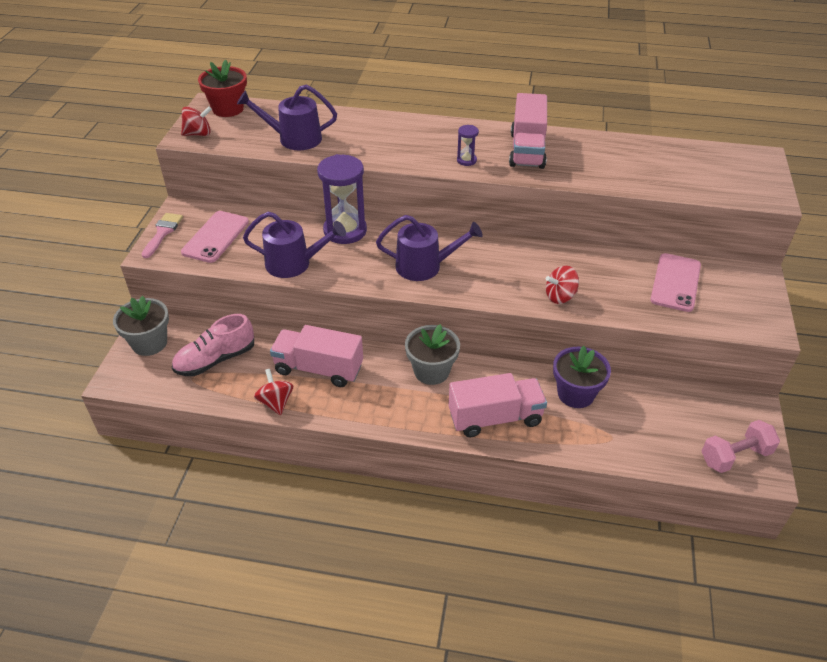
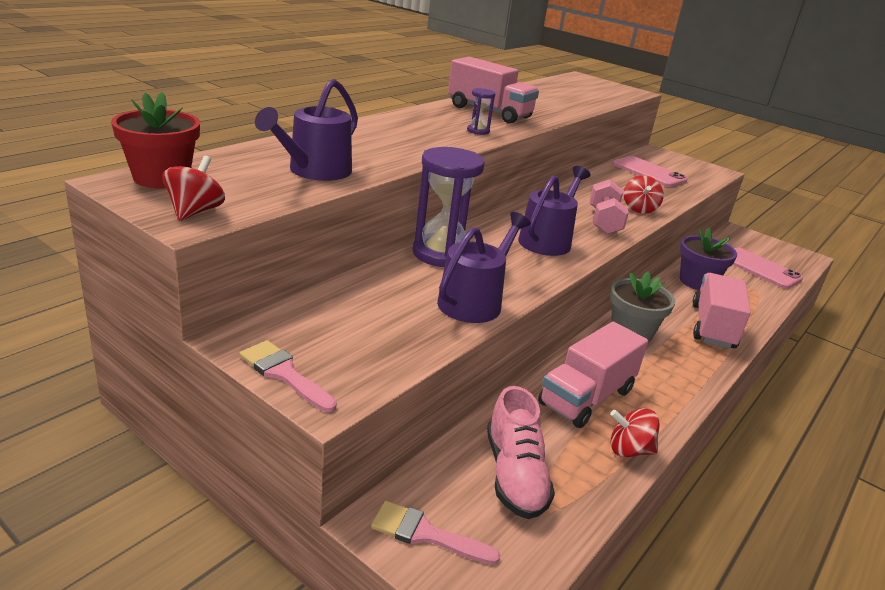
camera: 65 degrees left, 15 degrees down
grey flower pot [113,296,169,356] -> pink brush [371,501,500,565]
pink phone [181,211,249,263] -> pink phone moved to [733,247,803,289]
pink dumbbell [701,420,780,473] -> pink dumbbell moved to [590,179,629,234]

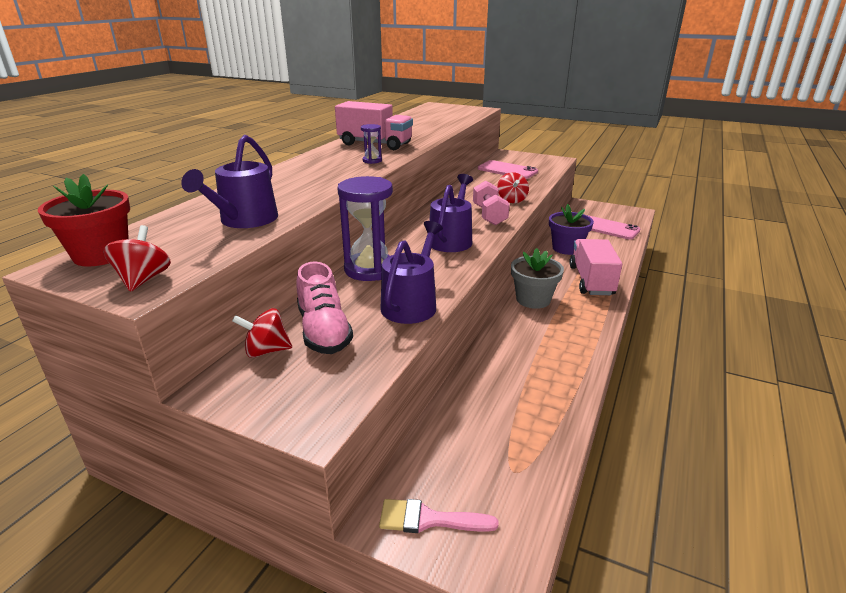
camera: 10 degrees left, 0 degrees up
pink brush [239,340,337,412] -> none
pink shoe [487,386,555,519] -> pink shoe moved to [296,261,353,354]
pink truck [538,322,648,428] -> none
red spinning top [610,408,660,458] -> red spinning top moved to [232,308,292,358]

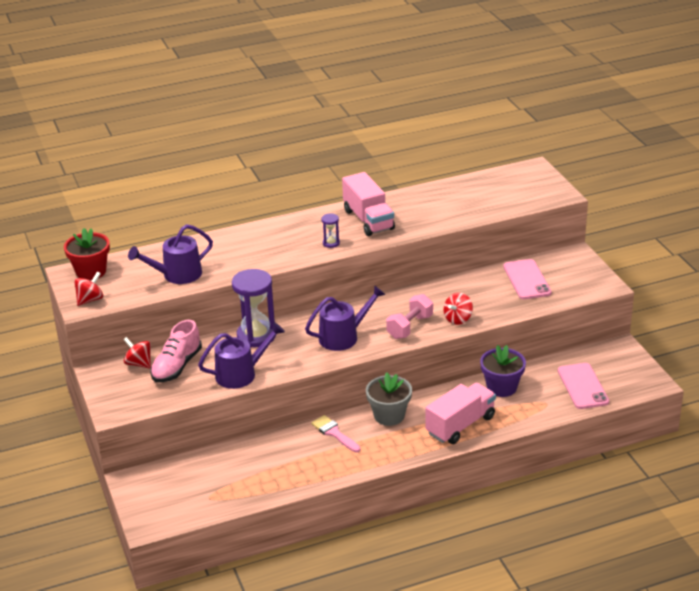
camera: 45 degrees right, 5 degrees up
pink brush [379,499,498,533] -> pink brush moved to [311,415,361,452]

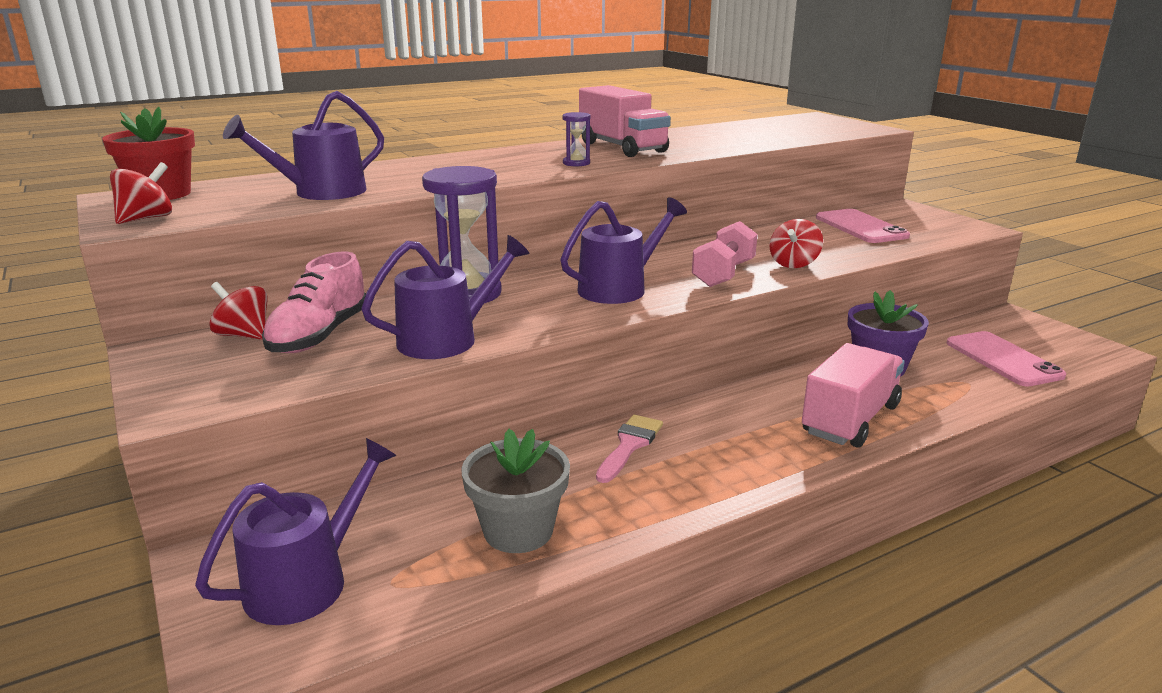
camera: 10 degrees left, 10 degrees down
pink brush [311,415,361,452] -> pink brush turned 75 degrees clockwise [596,415,663,483]
grey flower pot [366,373,412,426] -> grey flower pot moved to [461,429,570,553]
none -> purple watering can [195,438,397,625]

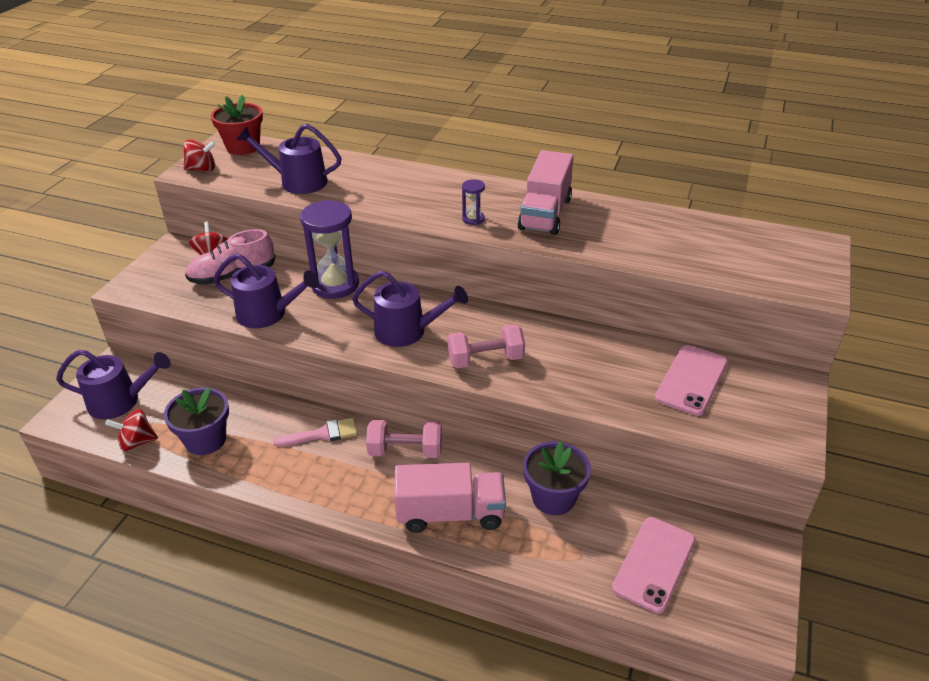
camera: 50 degrees right, 15 degrees up
grey flower pot [461,429,570,553] -> purple flower pot [164,387,229,455]
red spinning top [769,219,823,268] -> red spinning top moved to [105,409,158,451]
none -> pink dumbbell [366,420,442,458]

